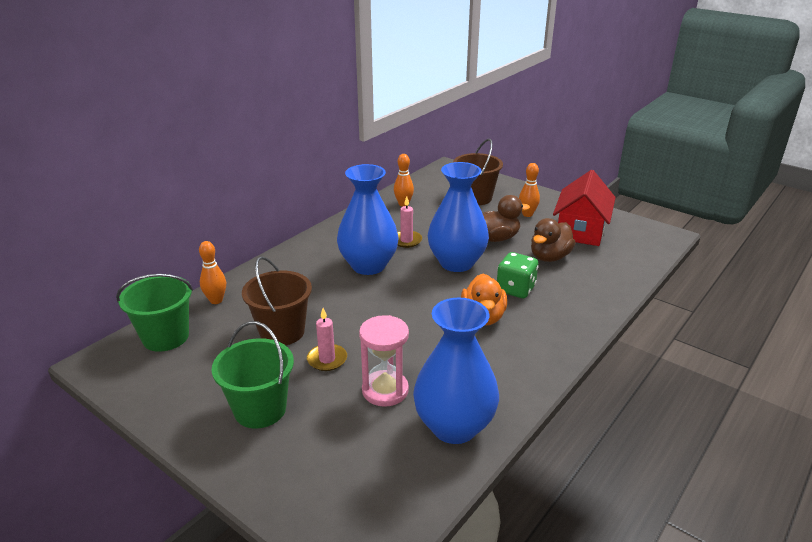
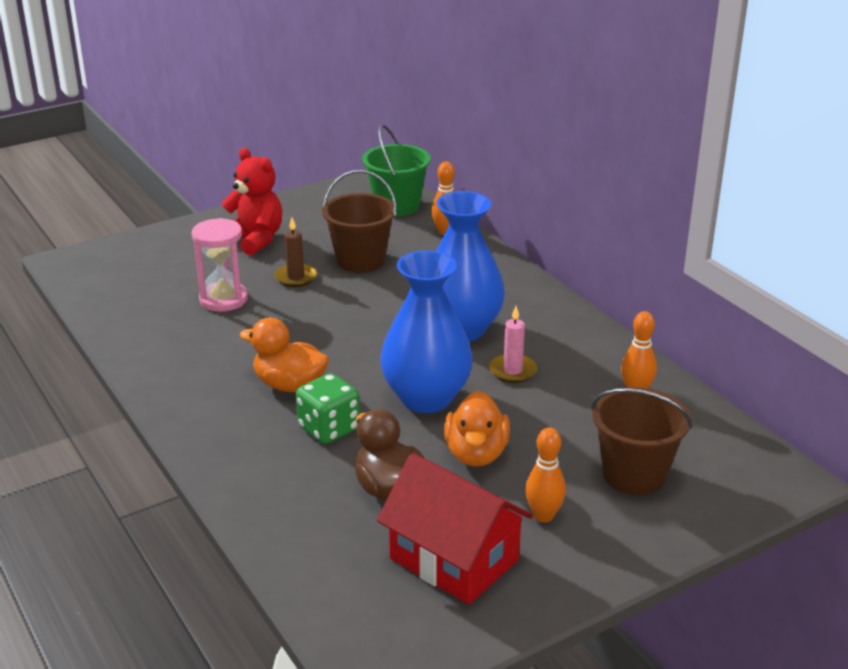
camera: 110 degrees right, 0 degrees up
green bucket [211,321,294,428] -> red teddy bear [221,148,282,256]
pink candle [307,308,347,371] -> brown candle [274,218,317,287]
blue vase [413,297,499,444] -> none
brown duck [482,195,530,242] -> orange duck [444,391,510,467]

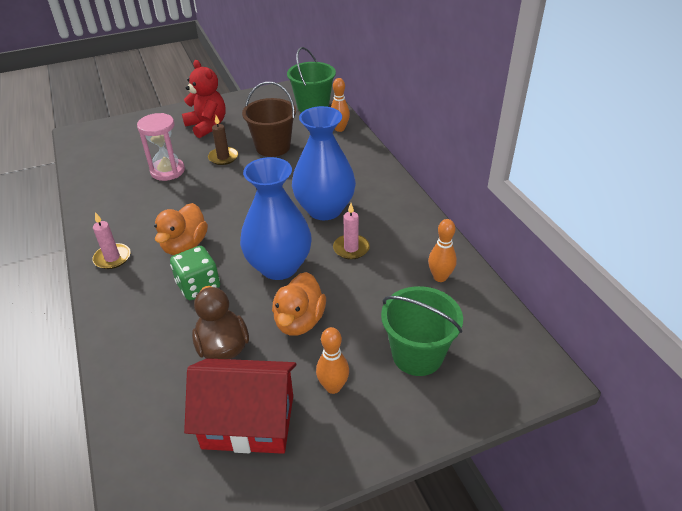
camera: 10 degrees right, 10 degrees up
orange duck [240,318,329,392] -> orange duck turned 105 degrees counterclockwise [154,203,208,255]
red house [377,453,533,605] -> red house turned 45 degrees counterclockwise [184,358,296,454]
brown bucket [591,387,692,495] -> green bucket [381,286,463,376]
none -> pink candle [93,212,131,269]

